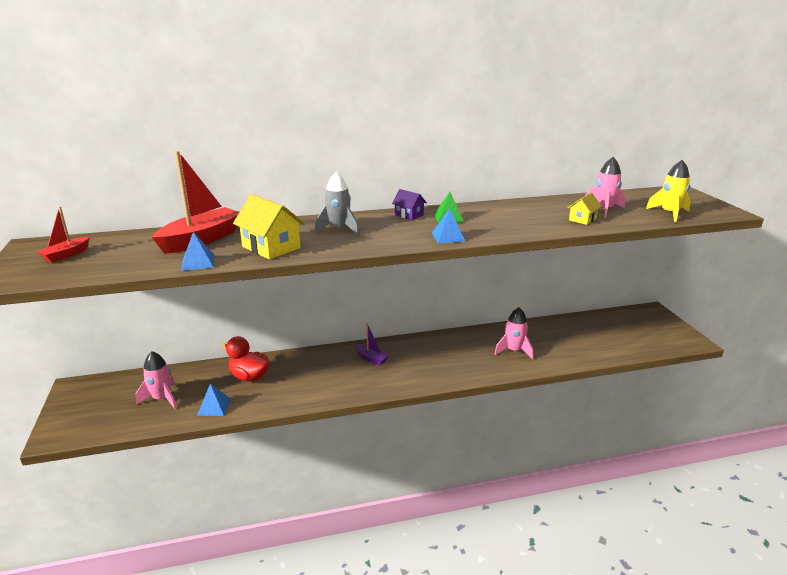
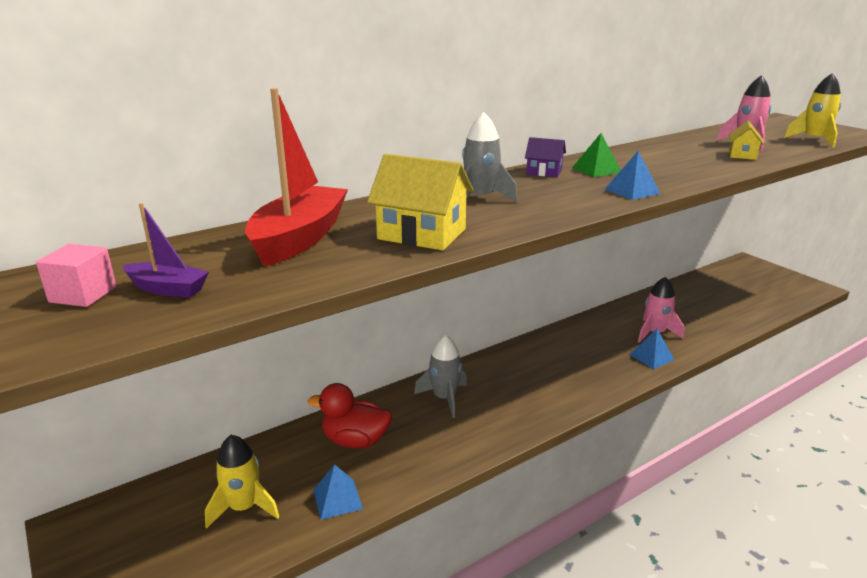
camera: 20 degrees left, 0 degrees up
red boat [37,206,90,262] -> pink cube [36,244,116,307]
pink rocket [136,351,177,409] -> yellow rocket [205,435,279,528]
blue pyramid [181,232,215,271] -> blue pyramid moved to [630,329,675,369]
purple boat [355,324,389,365] -> purple boat moved to [123,203,209,298]
none -> grey rocket [414,335,467,418]

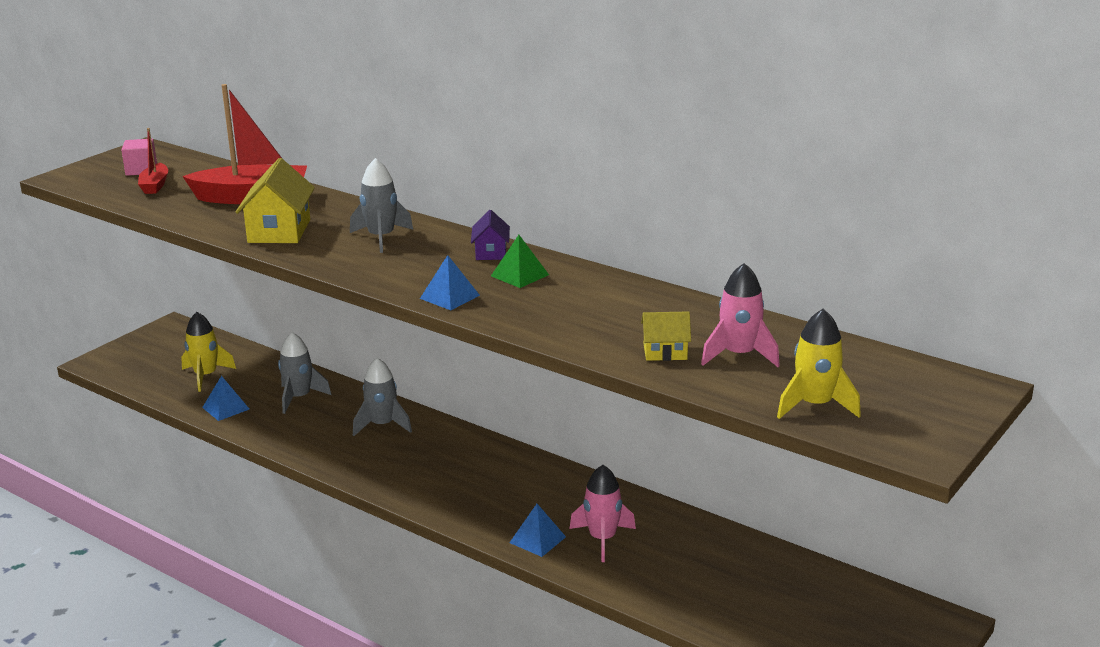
camera: 70 degrees right, 0 degrees up
purple boat [123,203,209,298] -> red boat [138,128,168,194]
red duck [308,383,392,448] -> grey rocket [278,332,331,414]

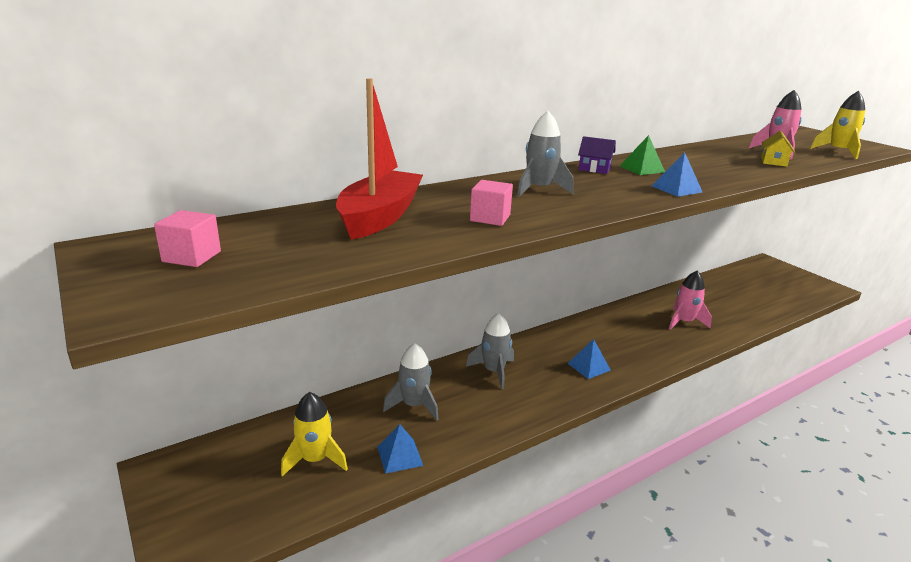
camera: 70 degrees left, 0 degrees up
red boat [138,128,168,194] -> none
yellow house [235,158,315,243] -> pink cube [470,180,513,226]
blue pyramid [509,504,566,557] -> blue pyramid moved to [567,339,611,379]

